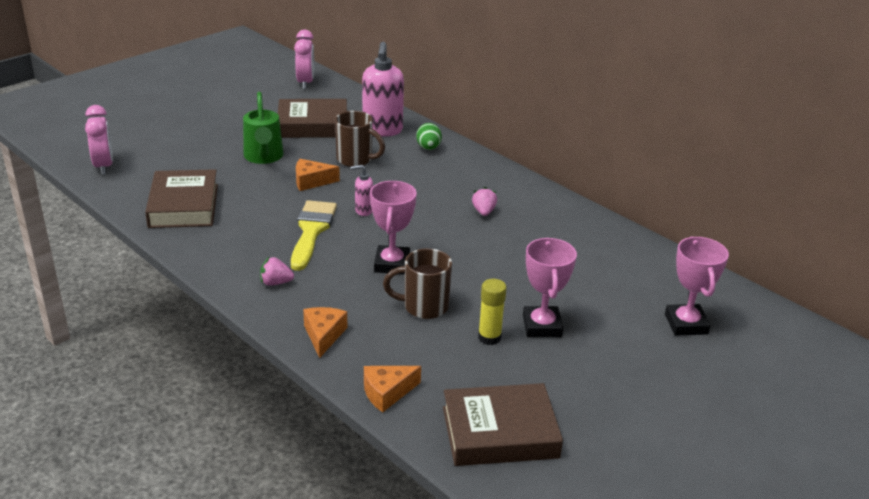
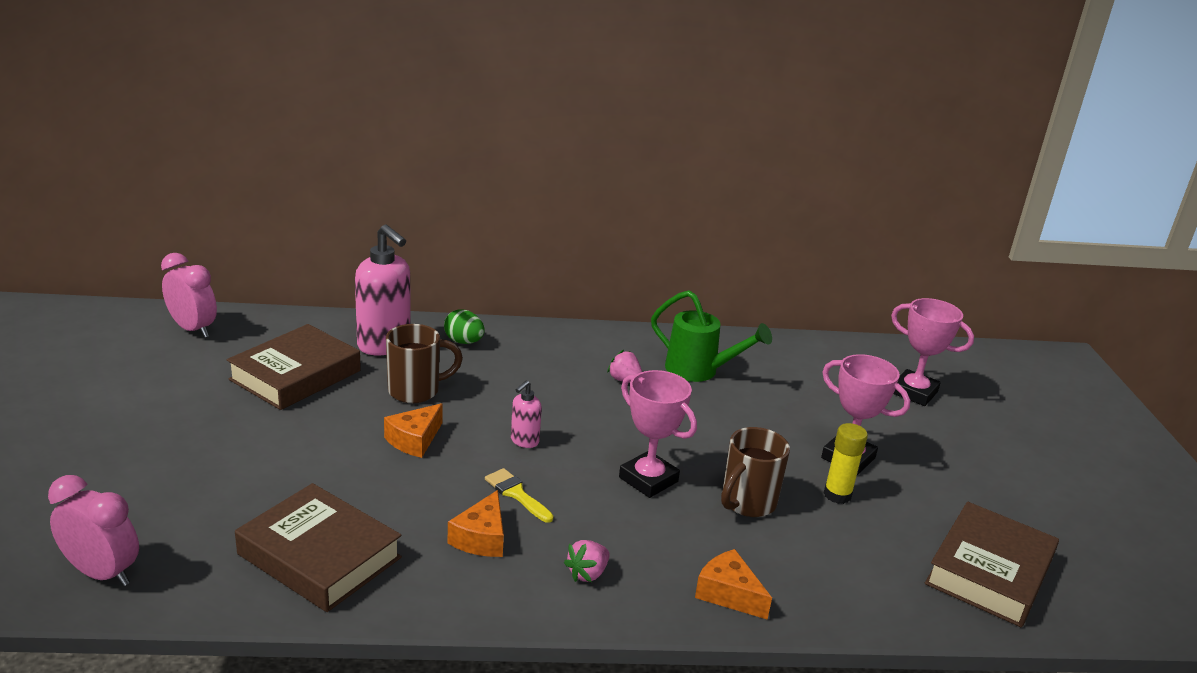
camera: 50 degrees left, 5 degrees down
green watering can [243,92,283,164] -> green watering can moved to [651,290,772,382]
yellow brush [291,200,337,271] -> yellow brush [485,468,553,523], size x0.55
orange cheese [364,366,421,412] -> orange cheese moved to [448,490,504,557]

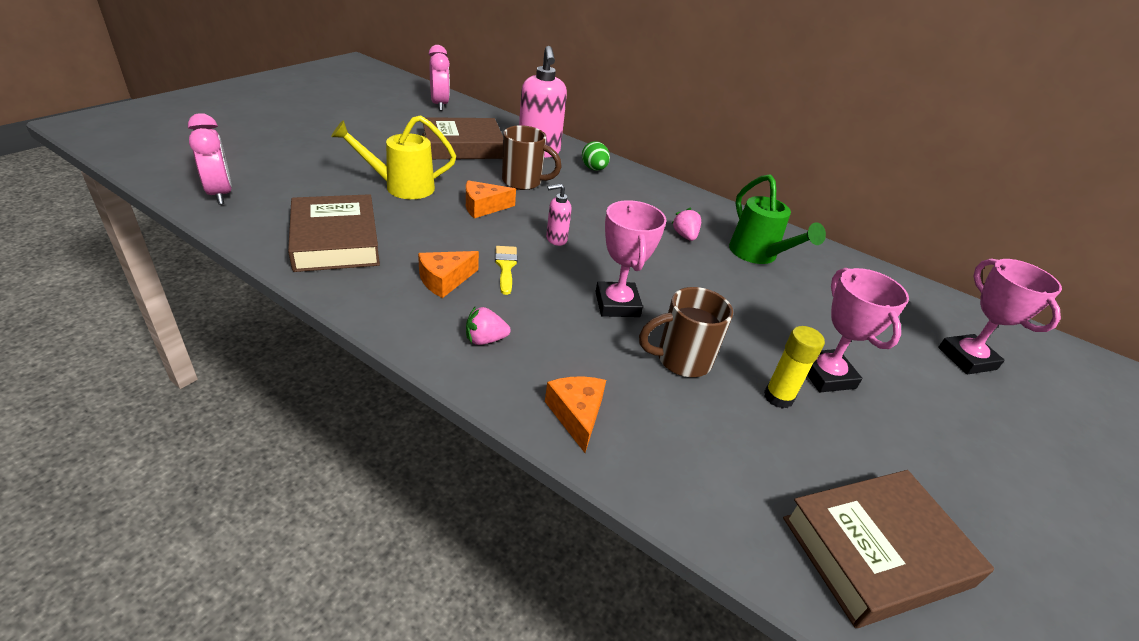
camera: 35 degrees right, 10 degrees up
none -> yellow watering can [331,115,456,199]

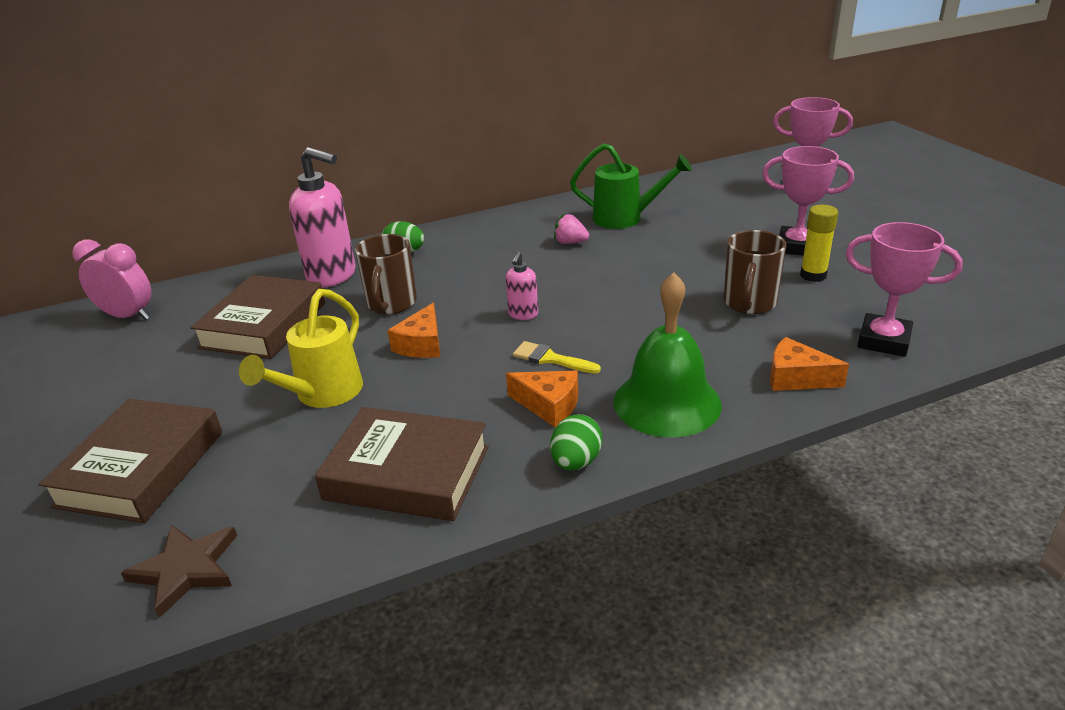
camera: 50 degrees left, 5 degrees down
pink clock [188,113,232,205] -> brown star [121,525,237,618]
orange cheese [418,251,479,298] -> orange cheese turned 60 degrees counterclockwise [506,371,578,427]
pink strawberry [466,306,511,345] -> green bell [613,272,722,438]
brown mug [502,125,562,190] -> brown mug turned 135 degrees clockwise [355,234,417,314]
pink trophy [595,200,667,317] -> pink trophy moved to [846,222,963,357]
brown book [783,470,994,628] -> brown book moved to [38,399,222,523]
none -> green egg [550,414,603,470]

